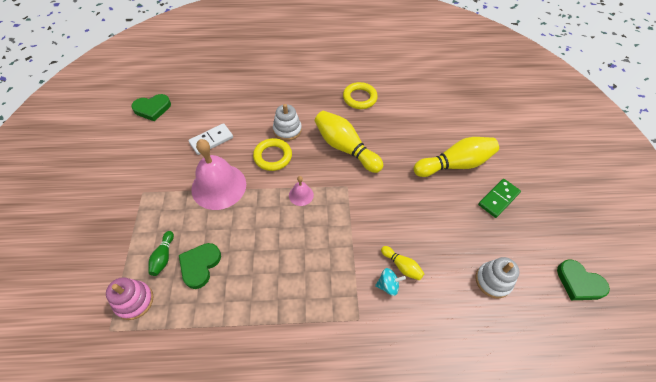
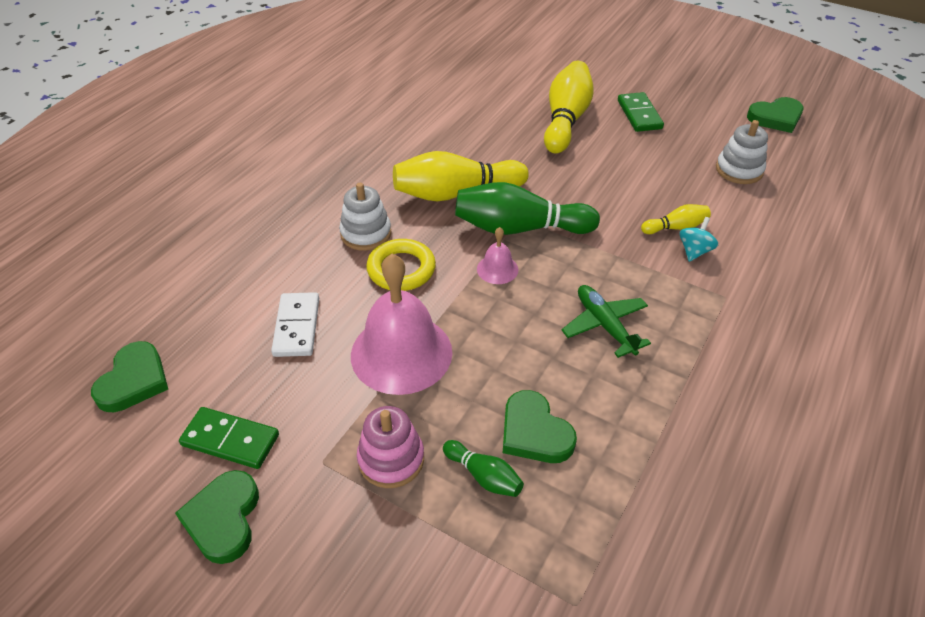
camera: 55 degrees left, 10 degrees down
pink stacking toy [106,277,153,320] -> pink stacking toy moved to [357,406,424,488]
yellow ring [343,82,378,109] -> none
none -> green heart [175,470,259,564]
none -> green domino [179,407,279,469]
none -> green bowling pin [455,182,600,235]
none -> green plane [562,285,651,358]

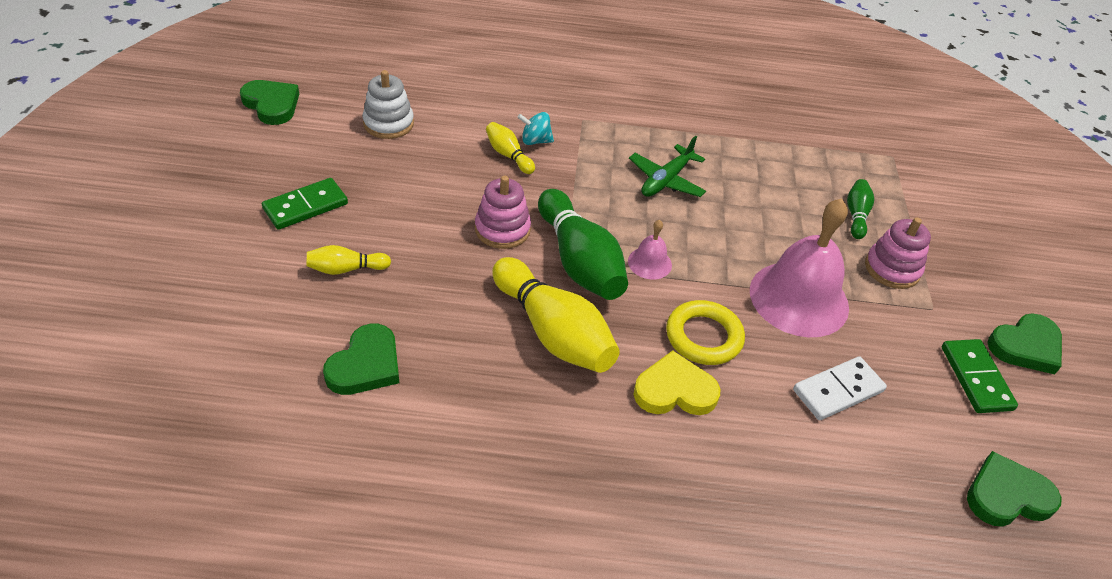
camera: 120 degrees left, 0 degrees up
white stacking toy [339,183,391,251] -> yellow heart [633,350,720,415]
green heart [503,390,577,463] -> green heart moved to [323,324,399,395]
yellow bowling pin [544,61,594,154] -> yellow bowling pin [307,245,391,275], size x0.49
none -> pink stacking toy [475,176,531,249]

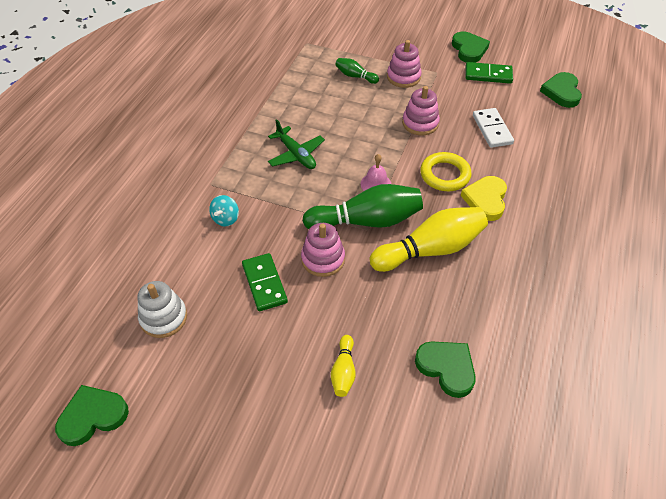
camera: 70 degrees left, 5 degrees up
green domino [262,178,348,230] -> green domino moved to [242,253,288,311]
yellow bowling pin [486,122,535,174] -> none
pink bell [750,198,849,337] -> pink stacking toy [402,86,440,135]

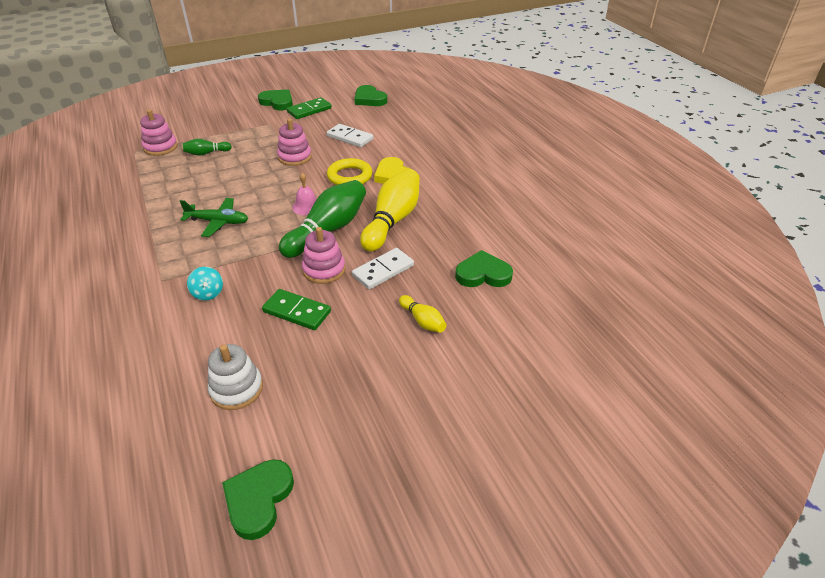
camera: 45 degrees left, 10 degrees down
pink stacking toy [387,40,422,88] -> pink stacking toy moved to [140,109,178,156]
none -> white domino [352,248,414,290]

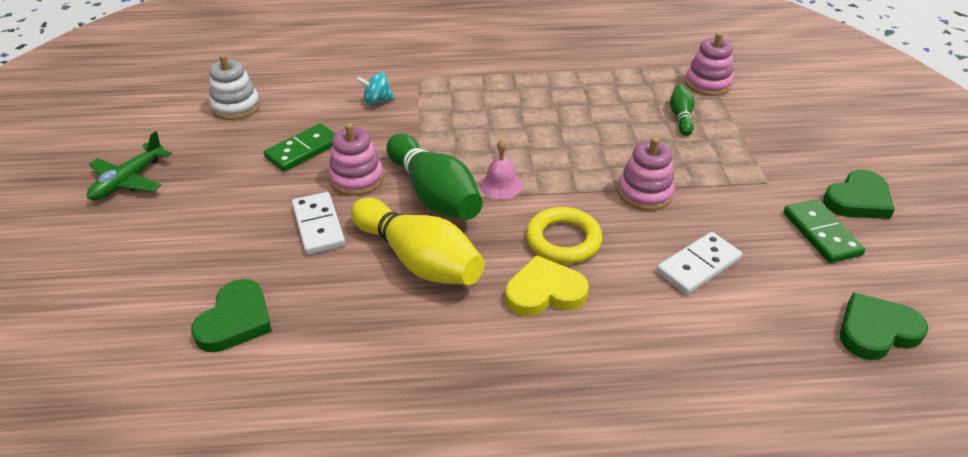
camera: 110 degrees right, 0 degrees up
green plane [180,198,248,237] -> green plane moved to [87,131,172,201]
green heart [222,459,294,540] -> none
yellow bowling pin [399,295,446,333] -> none

